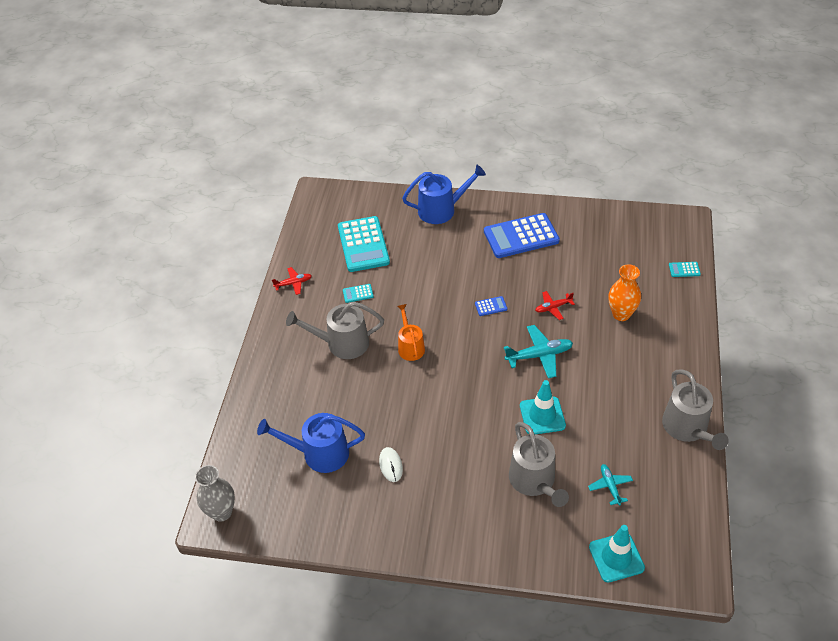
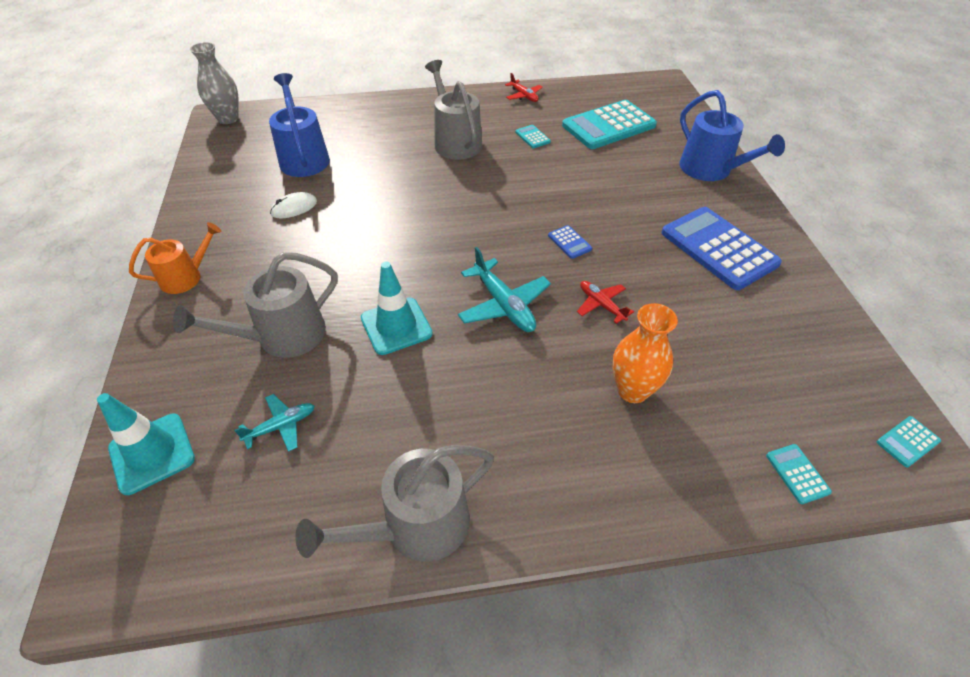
camera: 70 degrees right, 0 degrees up
orange watering can [397,304,425,361] -> orange watering can moved to [129,222,221,294]
none -> turquoise calculator [877,416,941,467]

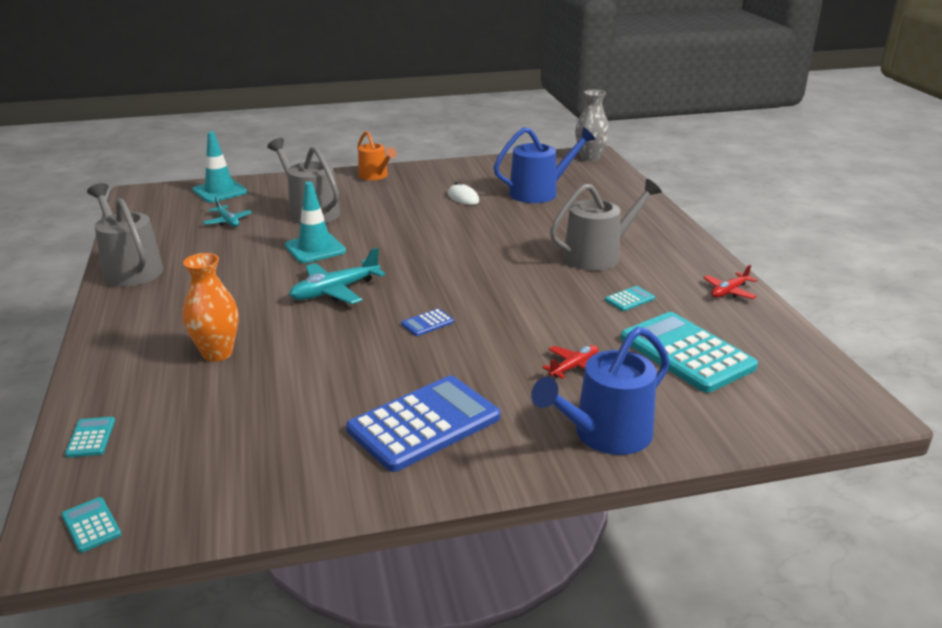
camera: 85 degrees right, 20 degrees down
red plane [577,281,634,324] -> red plane moved to [542,345,599,379]
turquoise calculator [766,444,832,504] -> turquoise calculator turned 75 degrees counterclockwise [65,417,115,458]

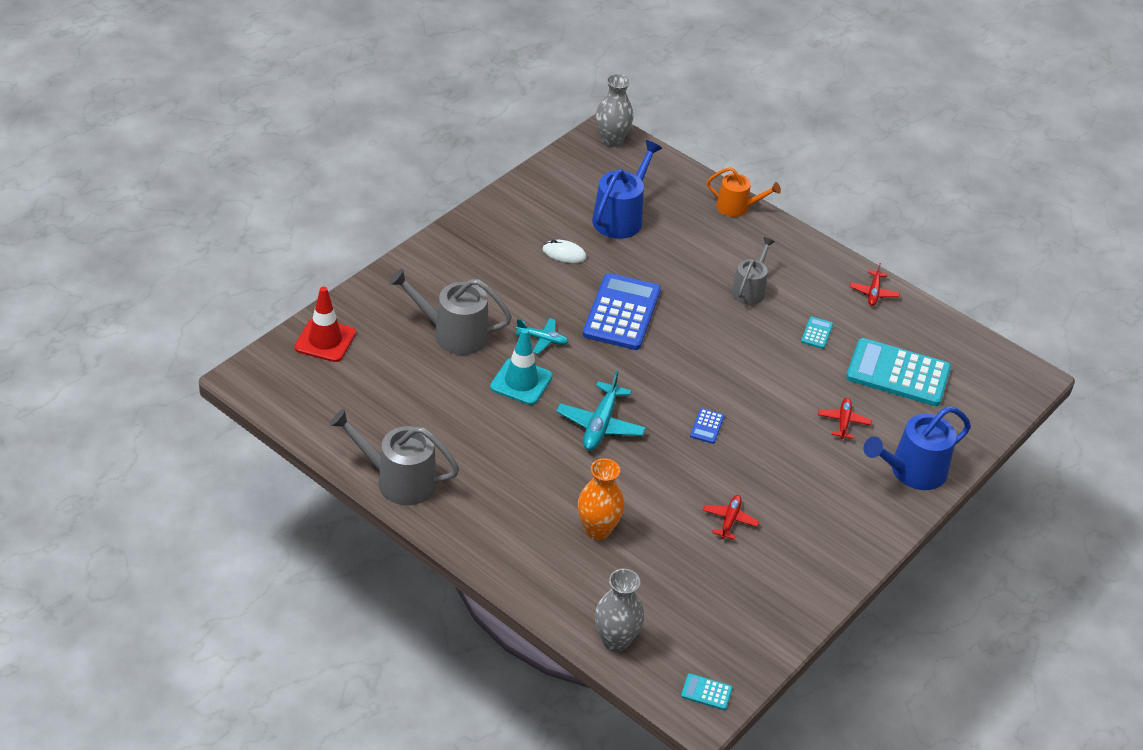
camera: 40 degrees left, 15 degrees up
turquoise calculator [65,417,115,458] -> grey vase [595,569,644,652]
turquoise traffic cone [193,131,247,203] -> red traffic cone [295,287,356,362]
turquoise plane [203,197,252,227] -> turquoise plane moved to [515,318,568,354]
blue calculator [346,376,500,472] -> blue calculator moved to [583,273,661,350]
orange watering can [357,131,397,180] -> orange watering can moved to [707,167,781,217]
blue watering can [531,326,670,455] -> blue watering can turned 45 degrees clockwise [864,406,971,490]
grey watering can [550,179,662,271] -> grey watering can [731,237,775,305], size x0.65
none -> red plane [703,495,759,540]

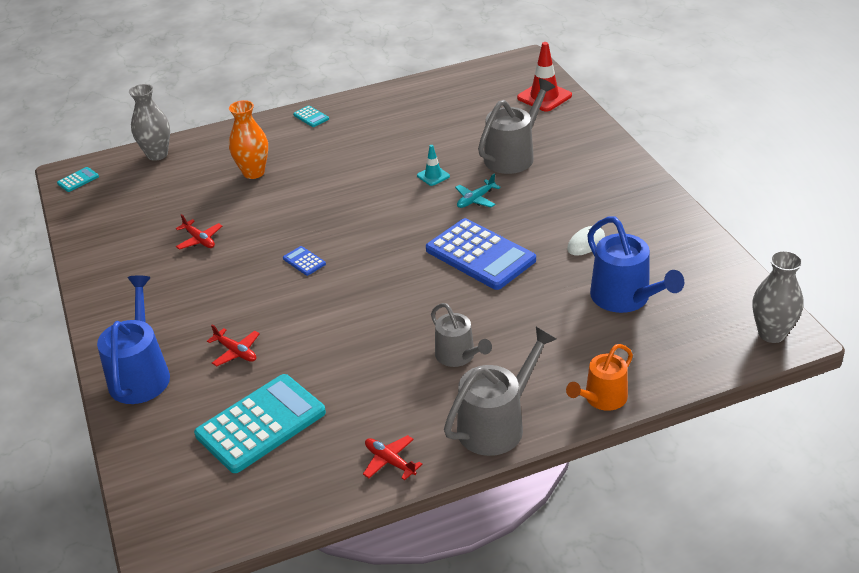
camera: 125 degrees right, 5 degrees down
grey watering can [329,409,459,505] -> grey watering can moved to [444,327,556,456]
turquoise traffic cone [490,328,553,405] -> turquoise traffic cone [417,145,450,186], size x0.56
turquoise plane [556,370,646,451] -> none
turquoise calculator [801,317,833,349] -> turquoise calculator moved to [293,106,329,127]

